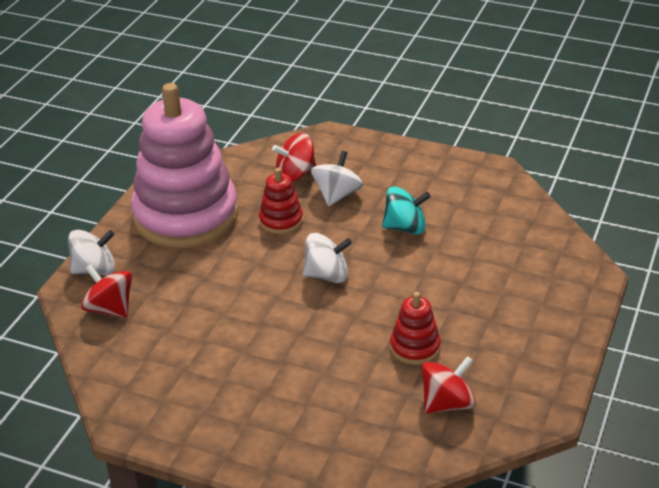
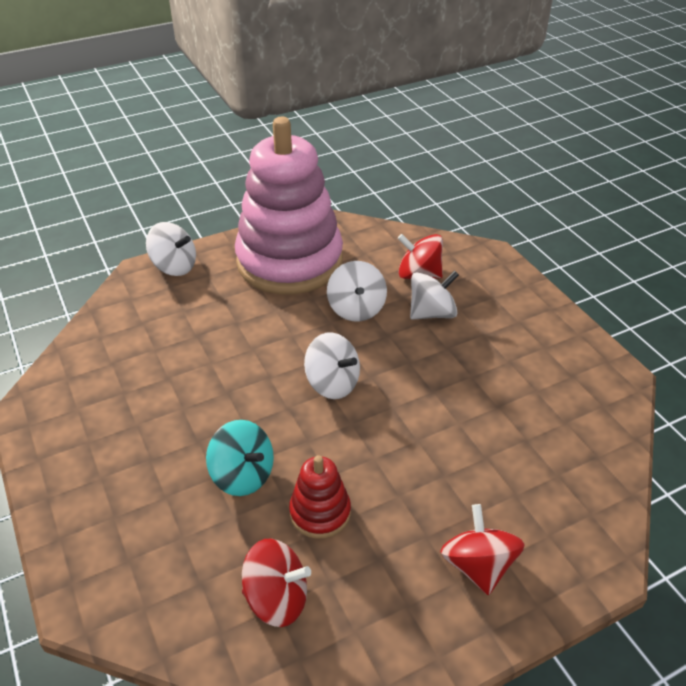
camera: 40 degrees right, 5 degrees up
red spinning top [81,264,132,318] -> red spinning top moved to [440,504,524,595]
red stacking toy [259,168,303,234] -> white spinning top [327,261,387,321]
turquoise spinning top [382,187,431,235] -> turquoise spinning top moved to [206,420,274,496]

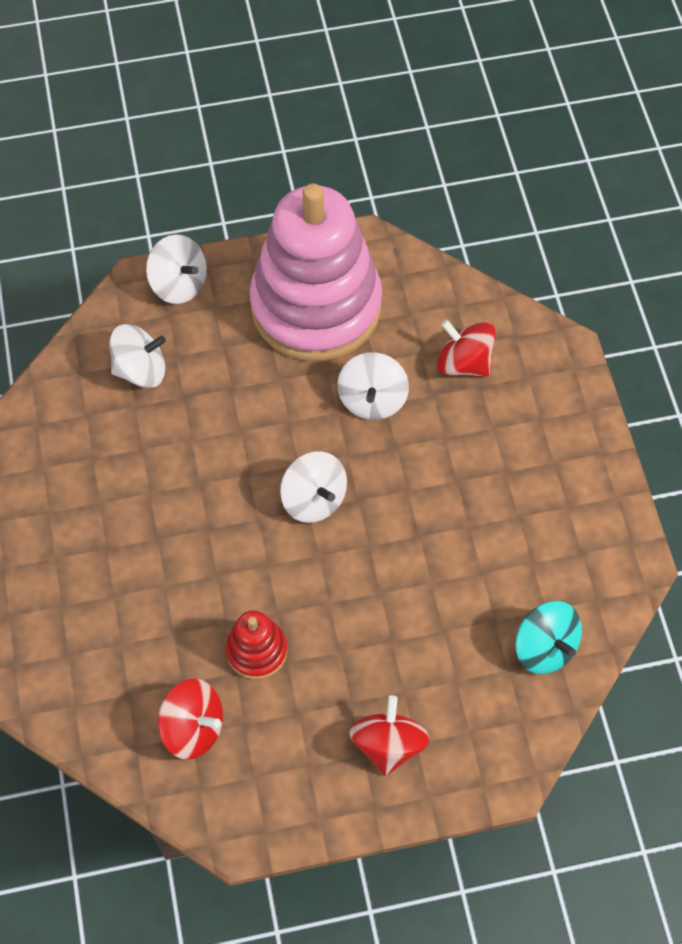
camera: 15 degrees right, 20 degrees up
turquoise spinning top [206,420,274,496] -> turquoise spinning top moved to [515,601,582,674]
white spinning top [410,270,459,320] -> white spinning top moved to [110,324,166,388]

